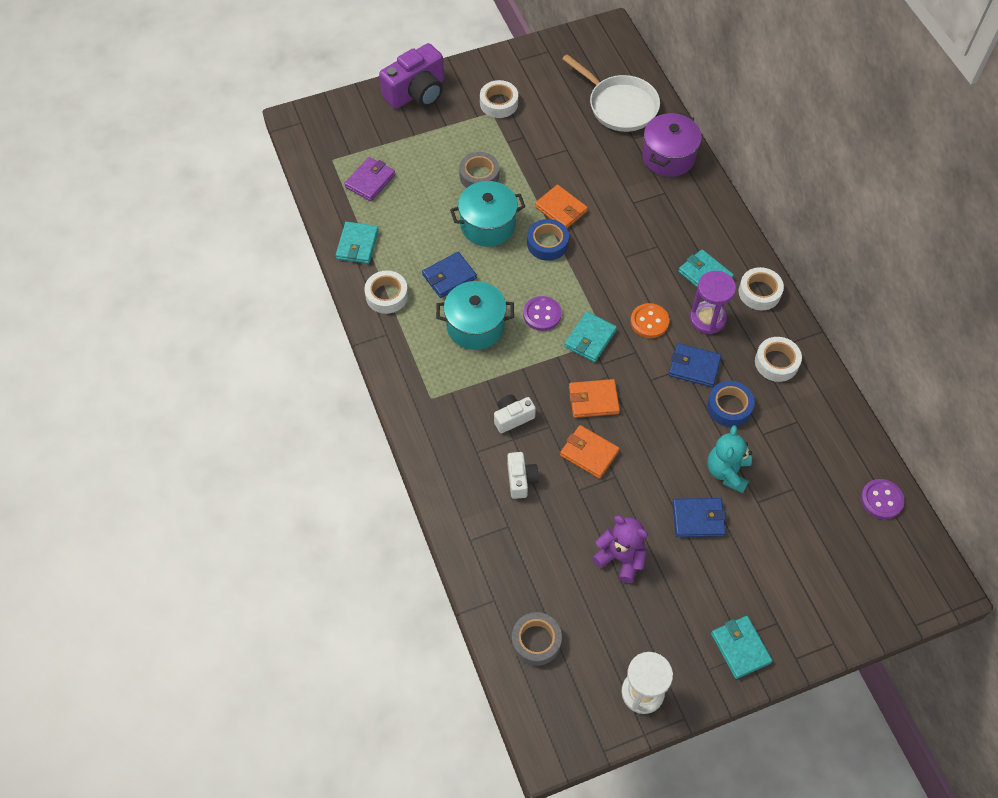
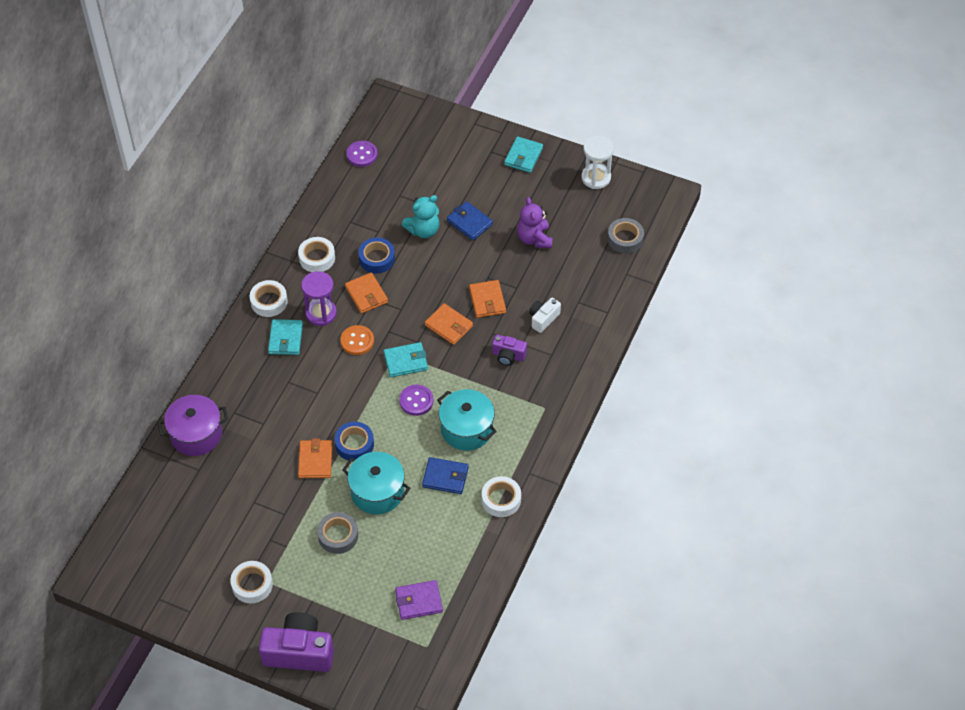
camera: 135 degrees left, 5 degrees down
turquoise wallet [336,222,379,264] -> none
white camera [494,395,536,433] -> purple camera [492,335,527,366]
white pan [562,54,660,132] -> none
blue wallet [669,343,722,387] -> orange wallet [345,272,388,313]

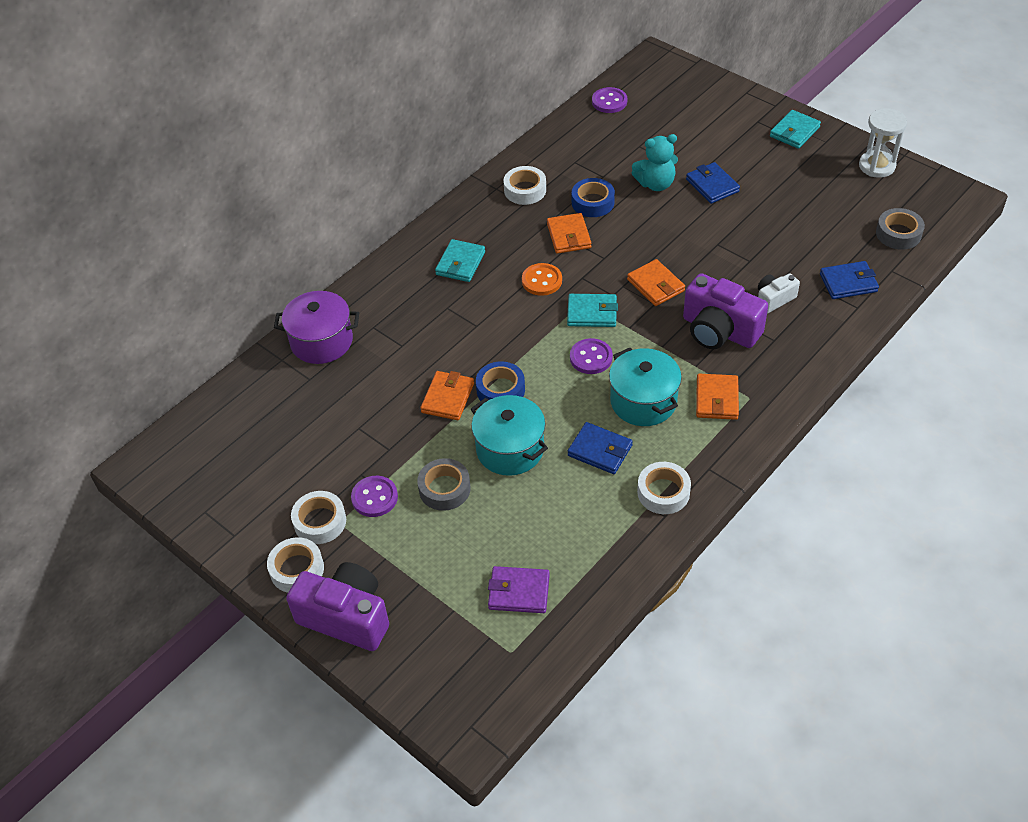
camera: 20 degrees right, 5 degrees down
white tape [250,280,288,317] -> white tape moved to [267,537,324,593]
purple hourglass [301,271,337,326] -> none
orange wallet [469,280,506,318] -> orange wallet moved to [696,374,739,420]
purple camera [492,335,527,366] -> purple camera [683,273,768,349], size x1.87
purple teddy bear [517,197,553,248] -> none
none -> purple button [351,476,398,517]
none -> blue wallet [820,261,879,299]

